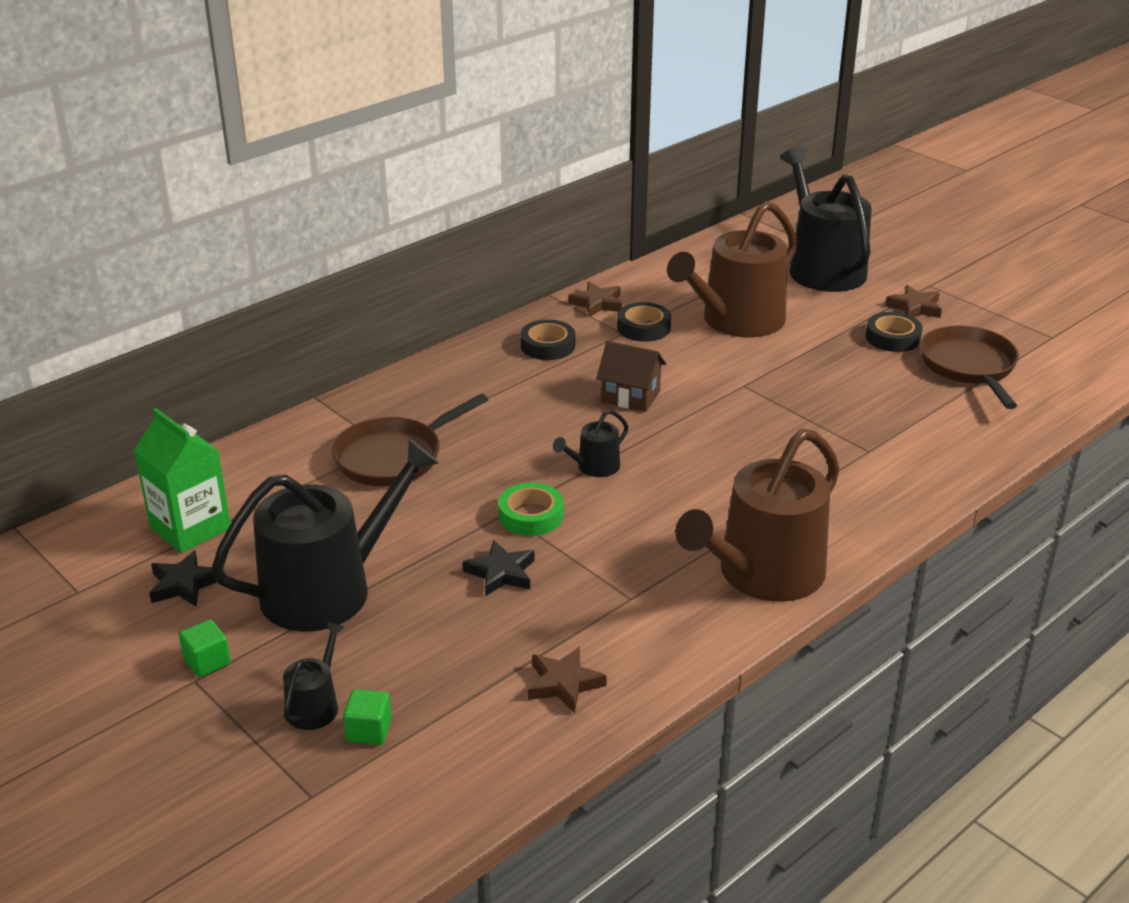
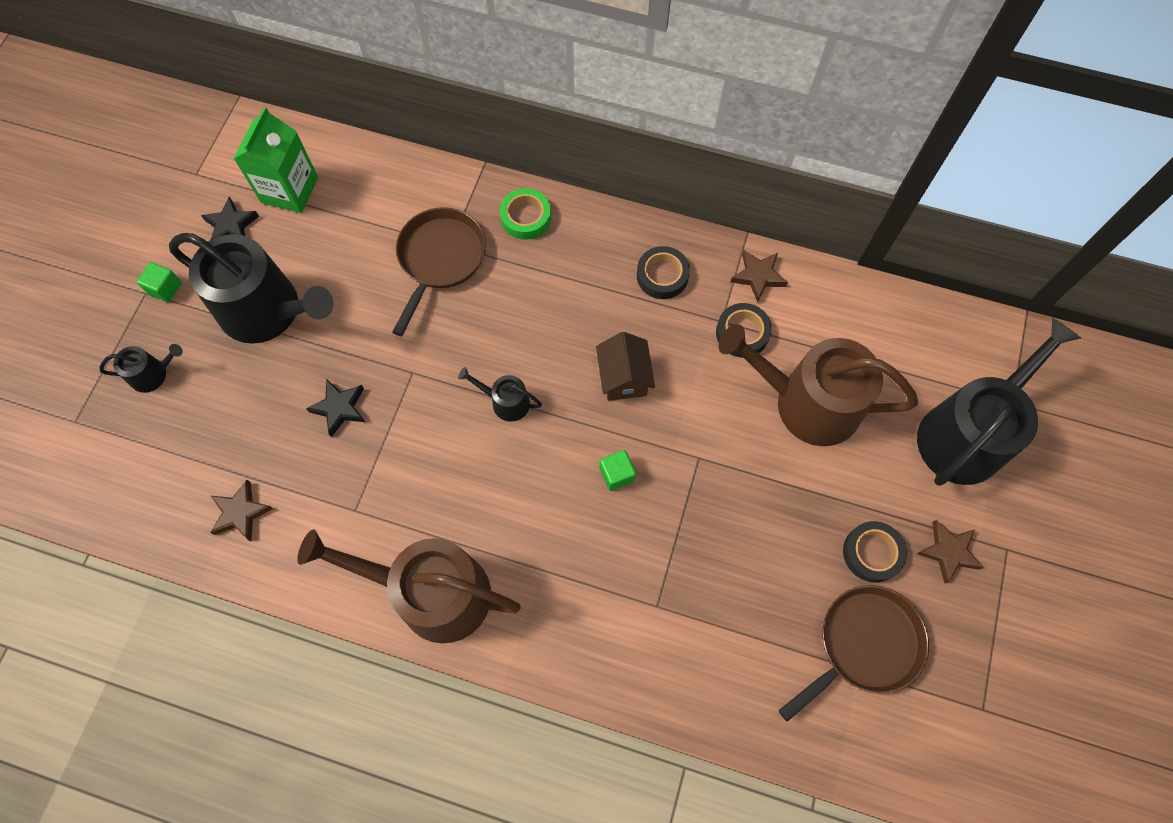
camera: 60 degrees right, 35 degrees up
brown pan [332,394,488,486] -> brown pan turned 90 degrees clockwise [392,207,486,336]
green cube [343,689,392,745] -> green cube moved to [599,450,636,491]
green tape [498,483,563,536] -> green tape moved to [500,188,551,240]

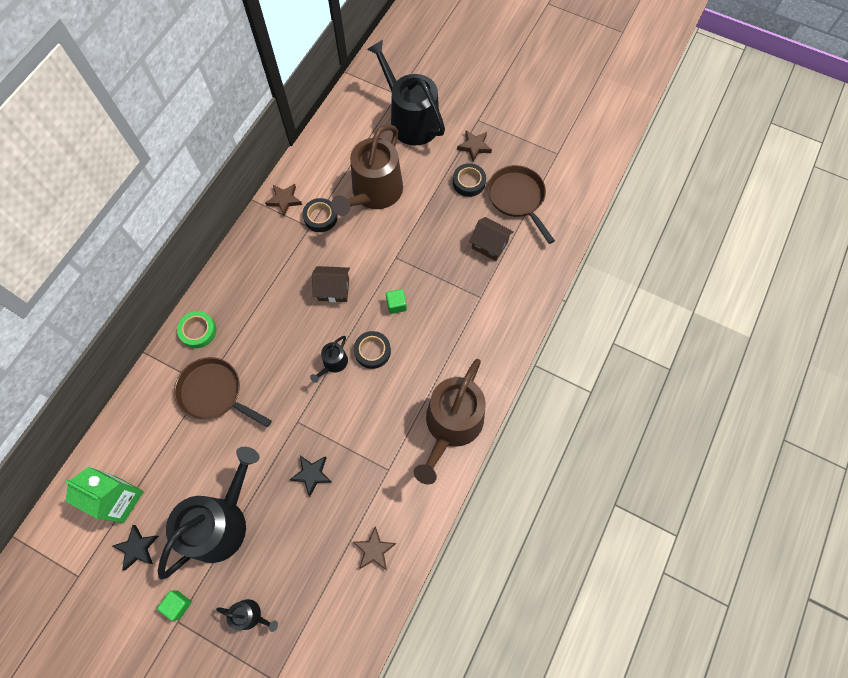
camera: 80 degrees left, 0 degrees up
black watering can [99,344,183,393] -> black watering can turned 105 degrees clockwise [216,599,278,632]
black tape [637,246,690,299] -> black tape moved to [354,331,391,369]
none -> brown house [469,217,514,261]

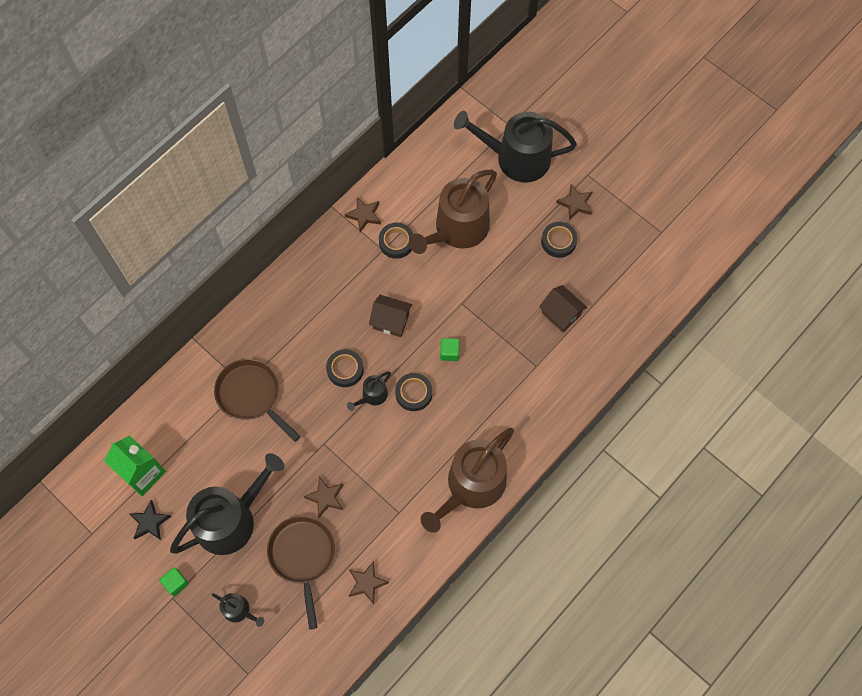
camera: 15 degrees right, 0 degrees up
green tape [177,311,217,348] -> none
black star [289,455,332,497] -> brown star [304,477,343,517]
black watering can [367,40,445,145] -> black watering can turned 60 degrees counterclockwise [454,111,577,182]
brown pan [488,165,555,244] -> brown pan moved to [267,516,335,629]
none -> black tape [326,349,364,387]

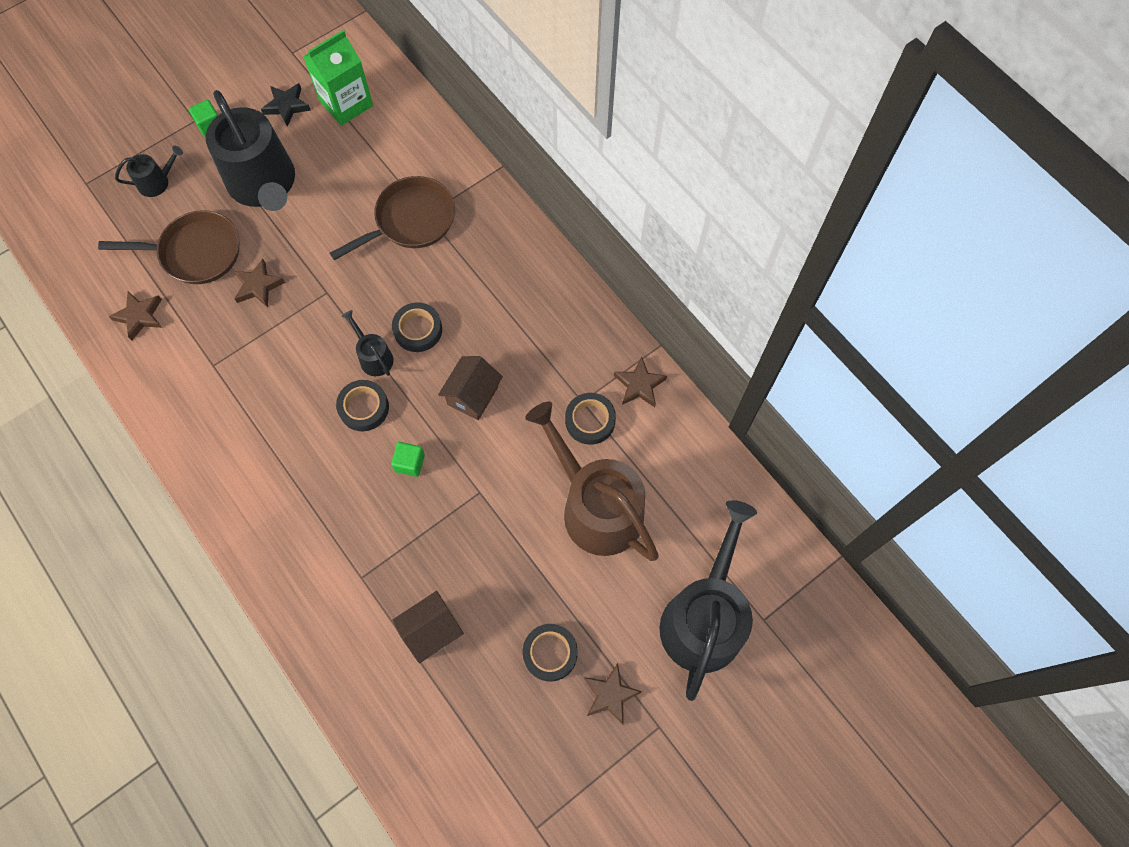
camera: 100 degrees right, 0 degrees up
black watering can [212,593,264,627] -> black watering can turned 150 degrees counterclockwise [115,146,183,197]
brown watering can [421,428,514,533] -> none

